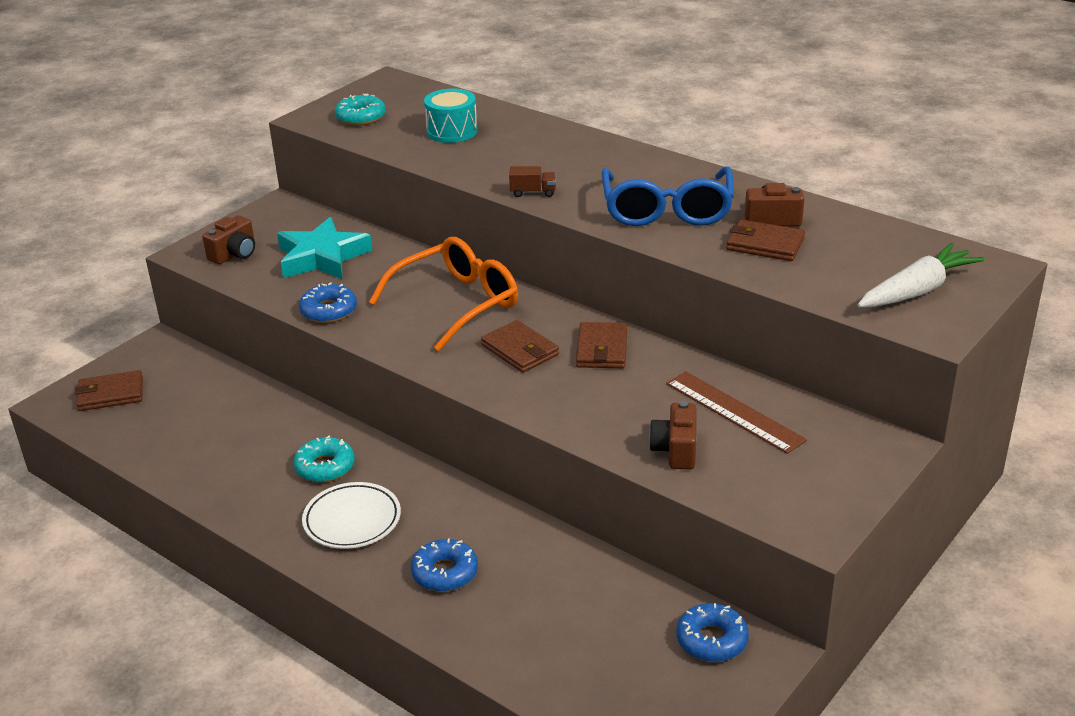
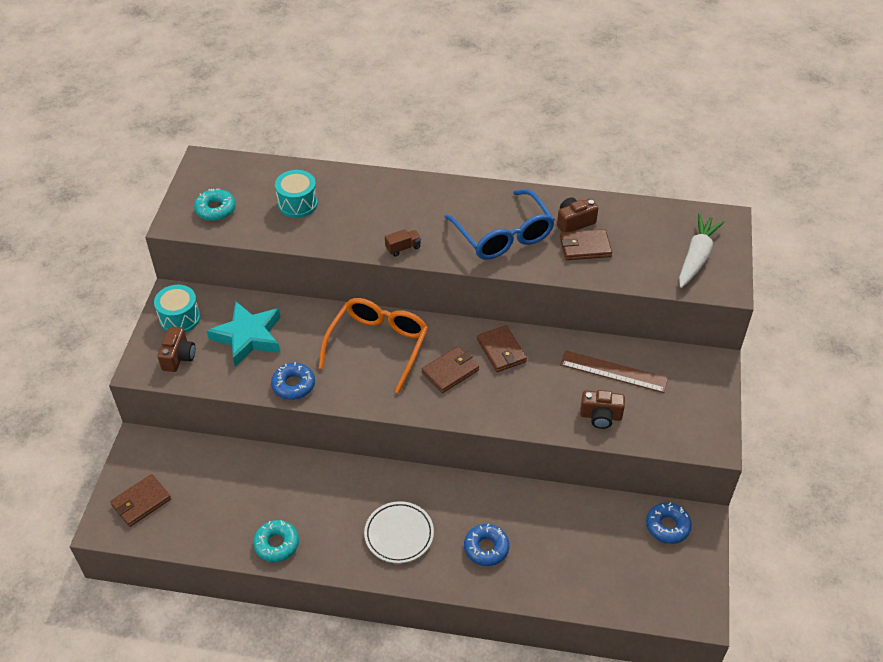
camera: 30 degrees left, 15 degrees up
turquoise donut [293,436,355,482] -> turquoise donut moved to [253,520,299,562]
brown wallet [481,320,559,373] -> brown wallet turned 60 degrees counterclockwise [422,346,479,393]
brown camera [649,401,697,470] -> brown camera turned 60 degrees counterclockwise [580,390,625,429]
none -> turquoise drum [154,285,200,333]

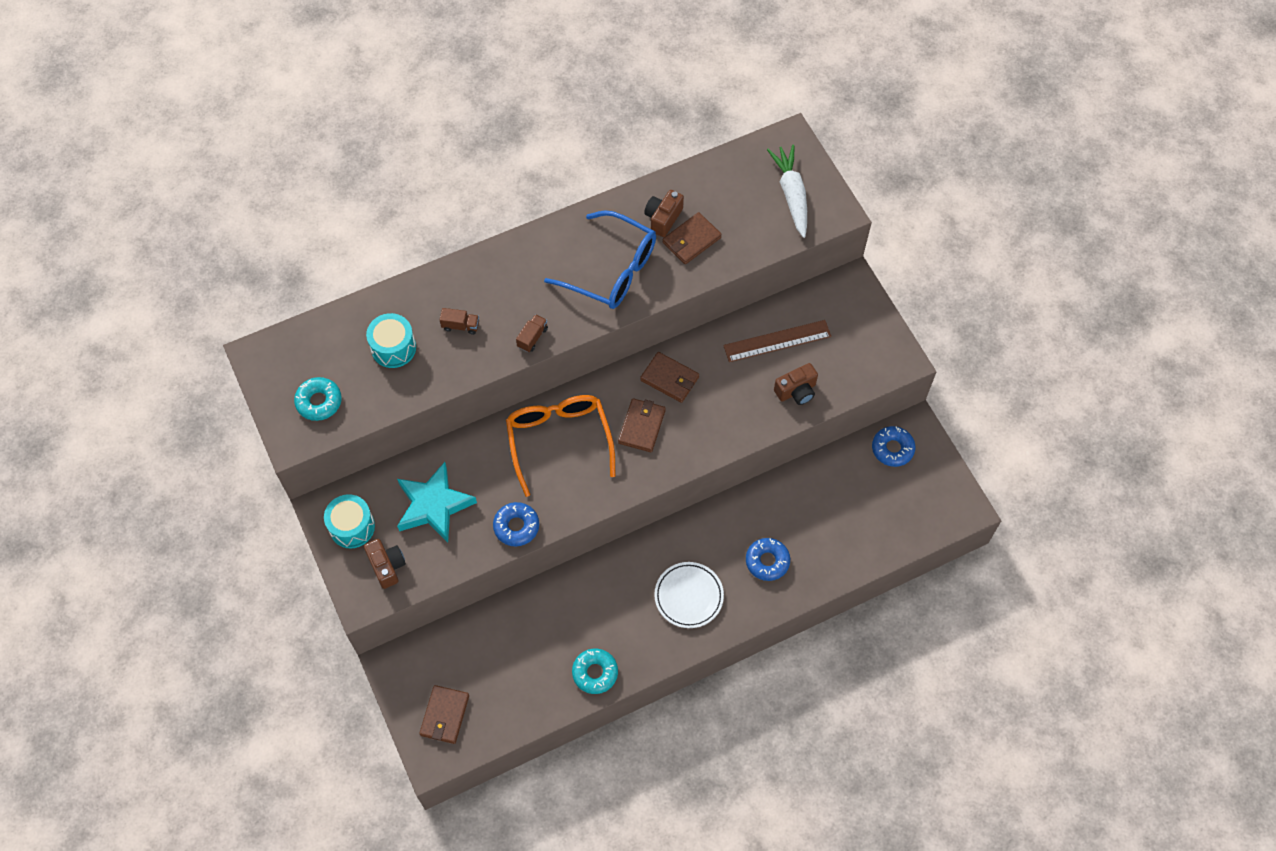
camera: 35 degrees left, 15 degrees up
none -> brown truck [440,308,479,335]

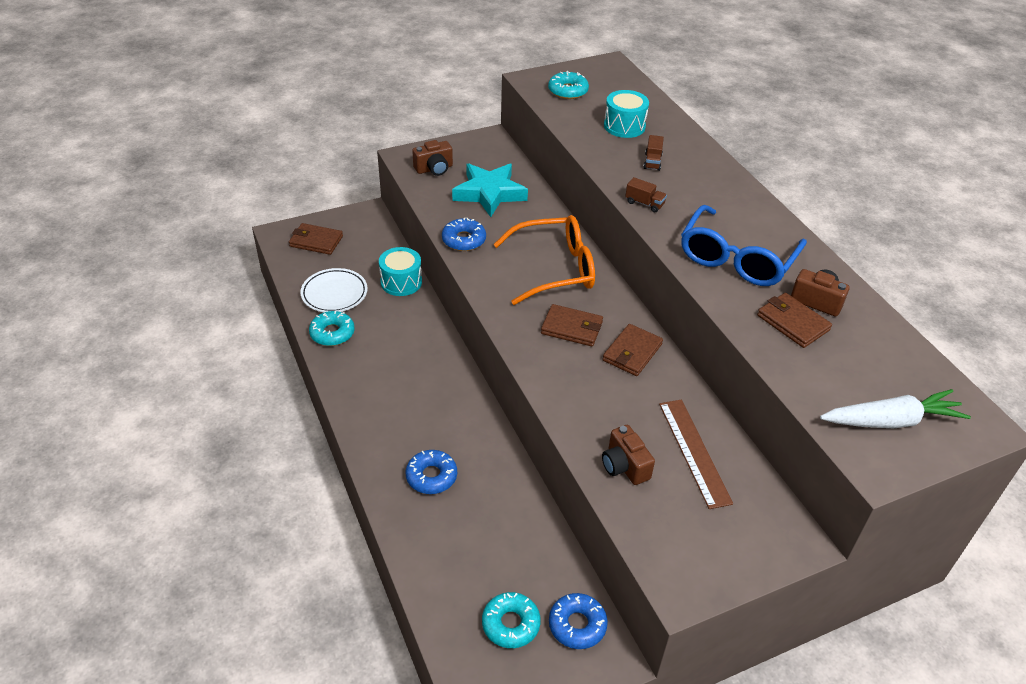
camera: 90 degrees right, 20 degrees down
turquoise drum [324,494,375,548] -> turquoise drum moved to [379,247,422,296]
white plate [654,562,724,628] -> white plate moved to [300,268,368,312]
none -> turquoise donut [482,592,541,648]

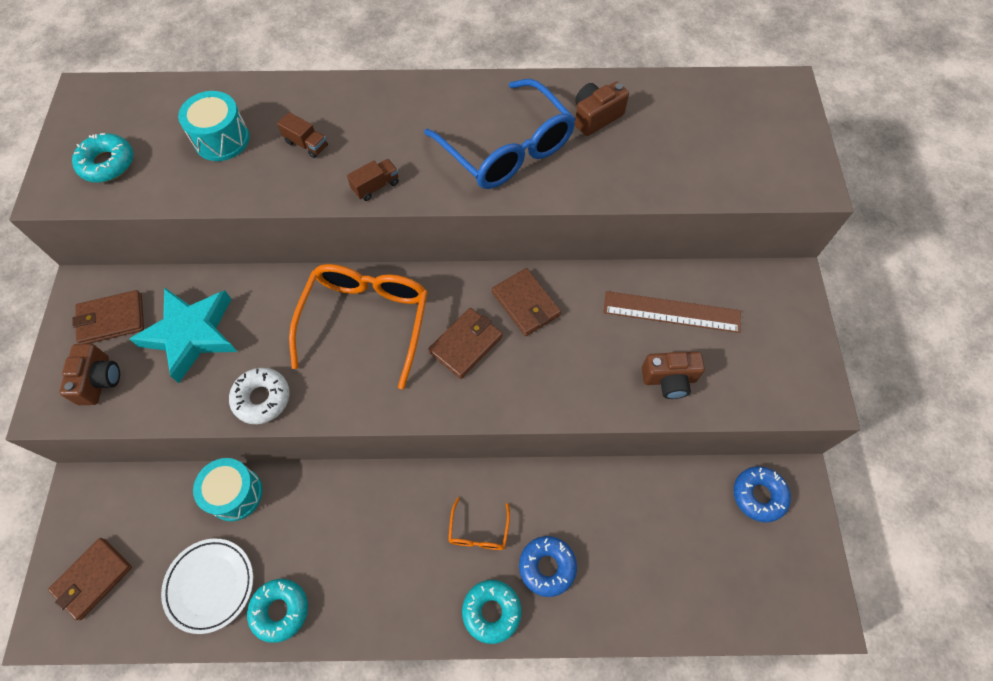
camera: 65 degrees left, 20 degrees up
blue donut [442,217,486,251] -> white donut [229,368,290,424]
turquoise donut [482,592,541,648] -> turquoise donut moved to [462,580,522,644]
brown wallet [757,293,832,348] -> brown wallet moved to [72,290,144,344]
white carrot [820,389,971,428] -> none
none -> orange glasses [448,497,510,550]

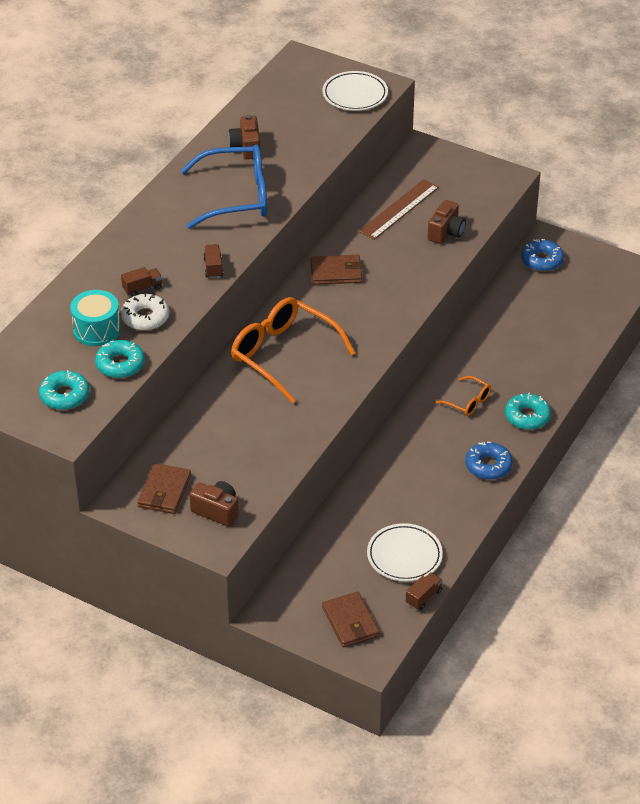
camera: 60 degrees left, 20 degrees down
turquoise star [130,287,237,383] -> none
turquoise drum [193,458,263,521] -> none
white donut [229,368,290,424] -> white donut moved to [121,293,169,331]
turquoise donut [247,579,308,643] -> turquoise donut moved to [95,340,145,378]
brown wallet [428,308,503,379] -> none
blue donut [519,536,577,597] -> blue donut moved to [465,442,513,480]
none -> white plate [323,71,388,111]
none -> brown truck [406,572,443,610]

